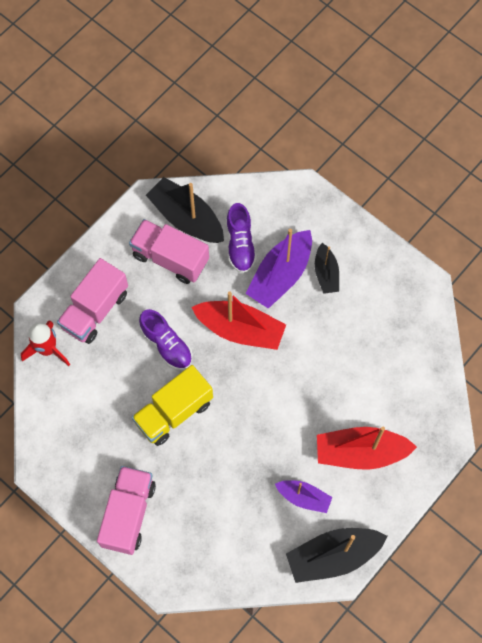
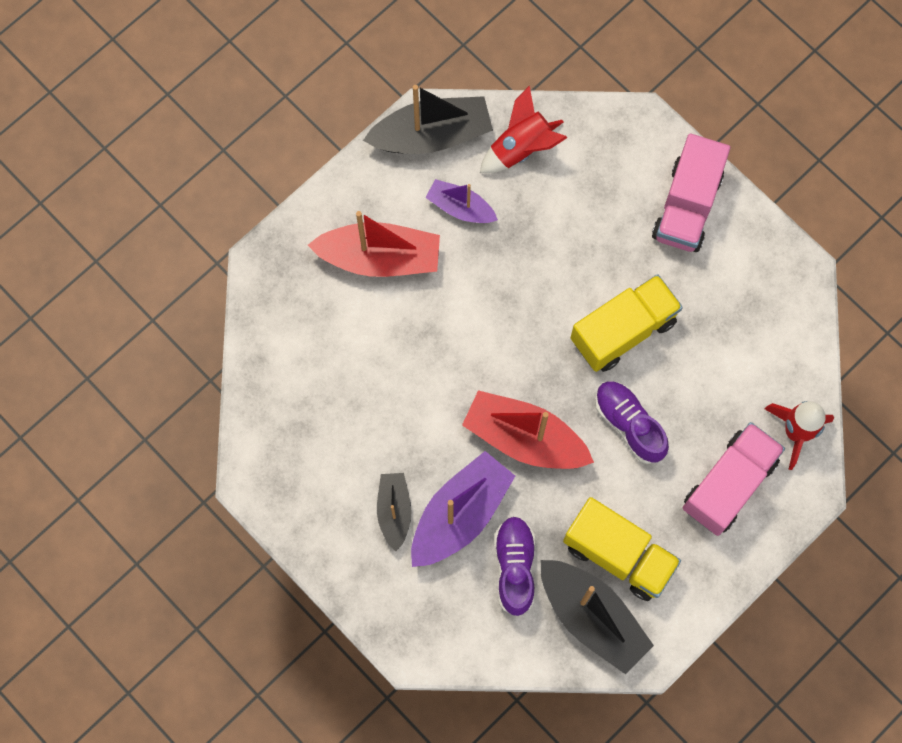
camera: 175 degrees left, 5 degrees up
pink truck [129,219,209,284] -> yellow truck [563,497,681,601]
none -> red rocket [480,85,568,173]

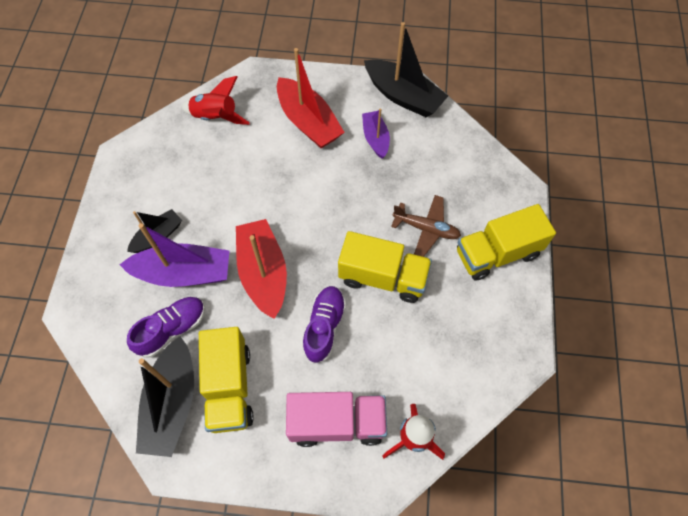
camera: 50 degrees right, 10 degrees down
red rocket [480,85,568,173] -> red rocket moved to [181,76,250,125]
pink truck [652,133,730,252] -> yellow truck [457,204,556,281]
none -> brown plane [391,195,461,257]

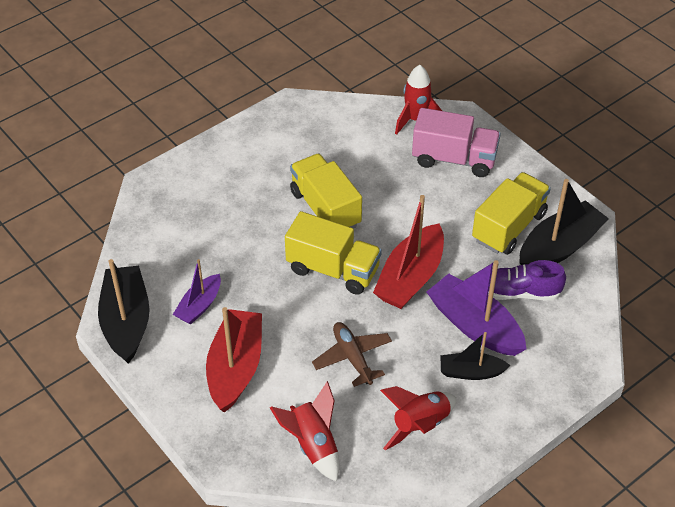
camera: 135 degrees left, 15 degrees down
pink truck [286,392,387,447] -> pink truck turned 150 degrees clockwise [412,108,501,177]
purple shoe [302,286,346,363] -> none
brown plane [391,195,461,257] -> brown plane moved to [312,322,392,387]
yellow truck [457,204,556,281] -> yellow truck moved to [285,211,382,295]
none -> red rocket [380,386,456,450]

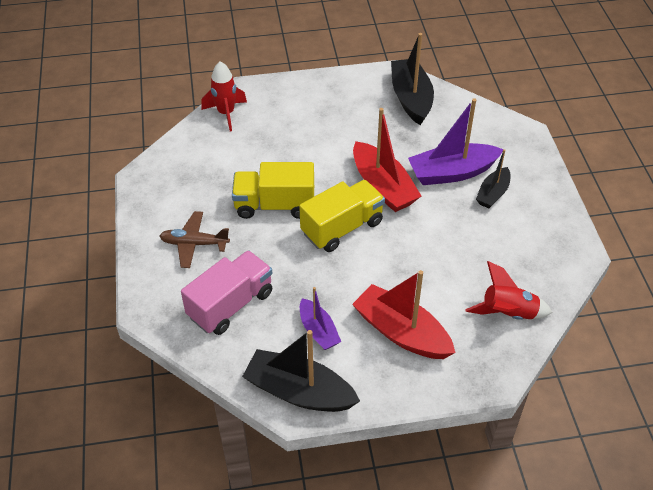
camera: 60 degrees left, 0 degrees up
brown plane [312,322,392,387] -> brown plane moved to [160,211,230,268]
red rocket [380,386,456,450] -> none
pink truck [412,108,501,177] -> pink truck moved to [181,250,273,335]
yellow truck [472,172,551,255] -> none
purple shoe [488,260,566,301] -> none

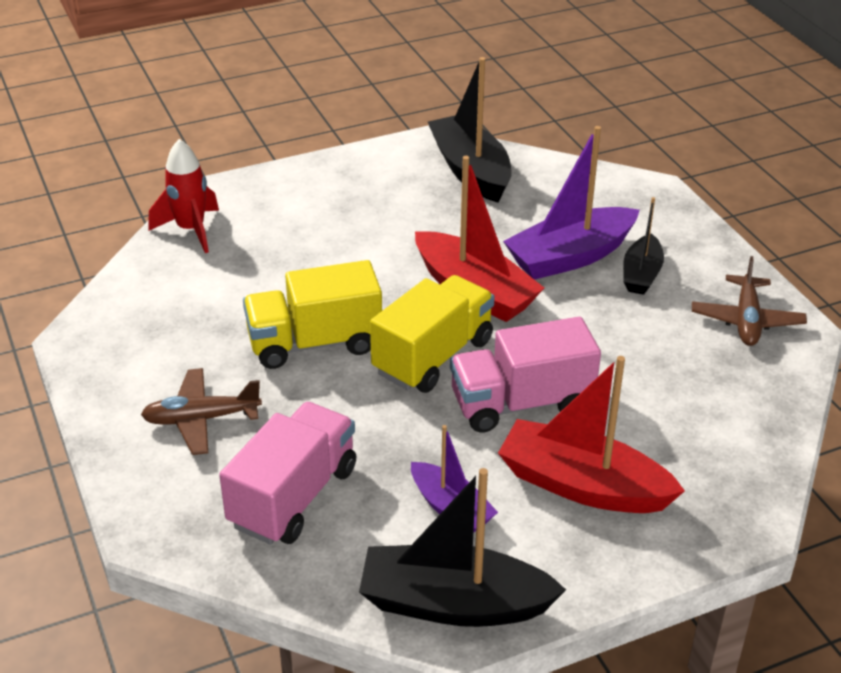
camera: 15 degrees left, 10 degrees down
red rocket [465,261,552,320] -> none
none -> pink truck [450,317,601,433]
none -> brown plane [692,256,807,346]

